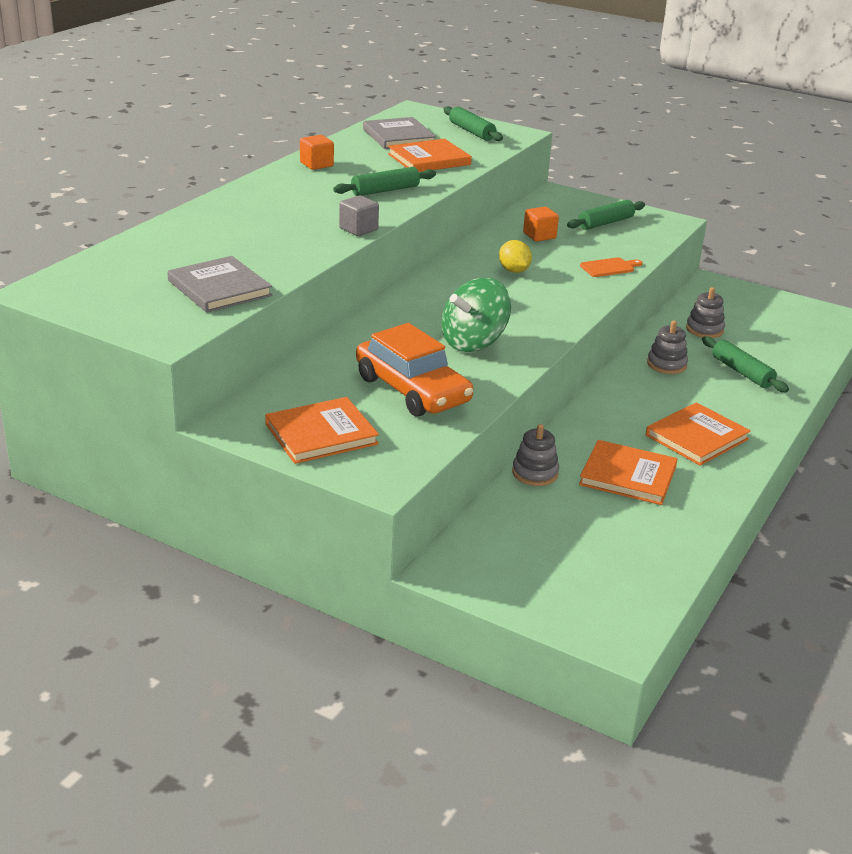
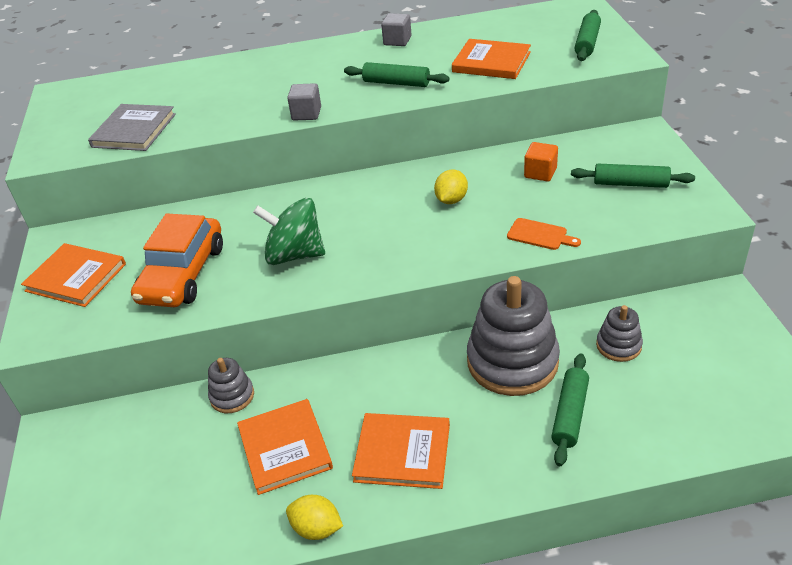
camera: 55 degrees right, 10 degrees up
orange cube [300,135,334,170] -> grey cube [381,13,412,46]
grey book [363,117,436,149] -> none
grey stacking toy [647,321,688,374] -> grey stacking toy [467,276,560,396], size x2.04
none -> yellow lemon [286,495,343,540]

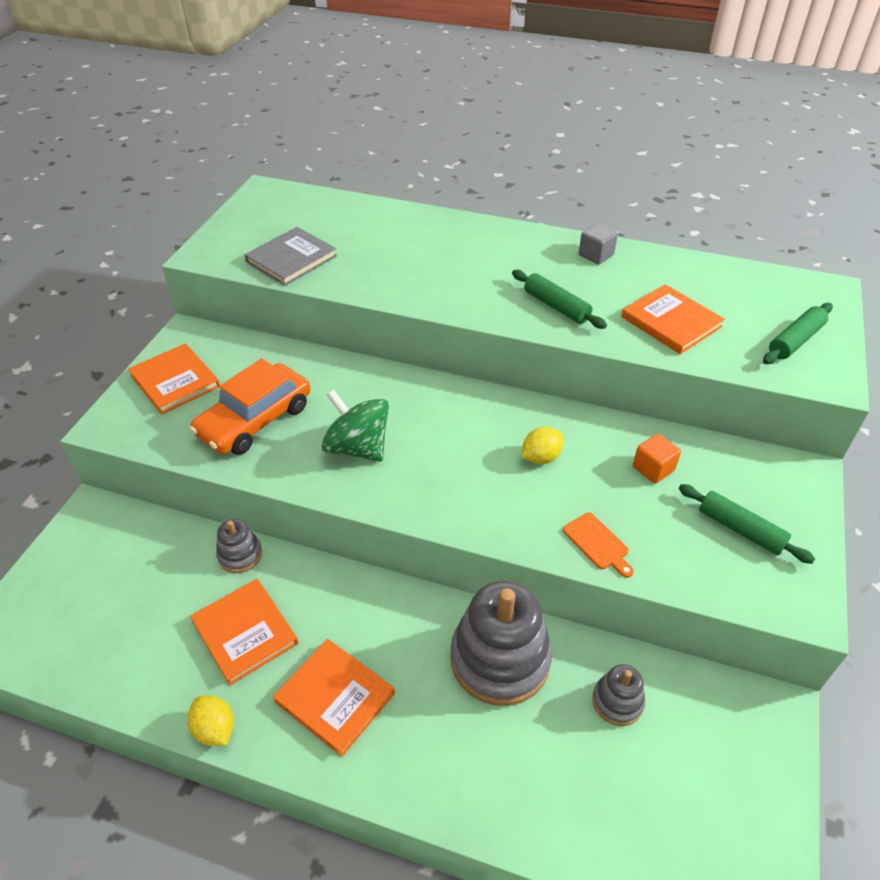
camera: 25 degrees right, 5 degrees up
orange book [237,399,333,495] -> orange book turned 45 degrees counterclockwise [190,579,298,685]
grey cube [287,83,321,121] -> none
green rolling pin [551,353,589,466] -> none

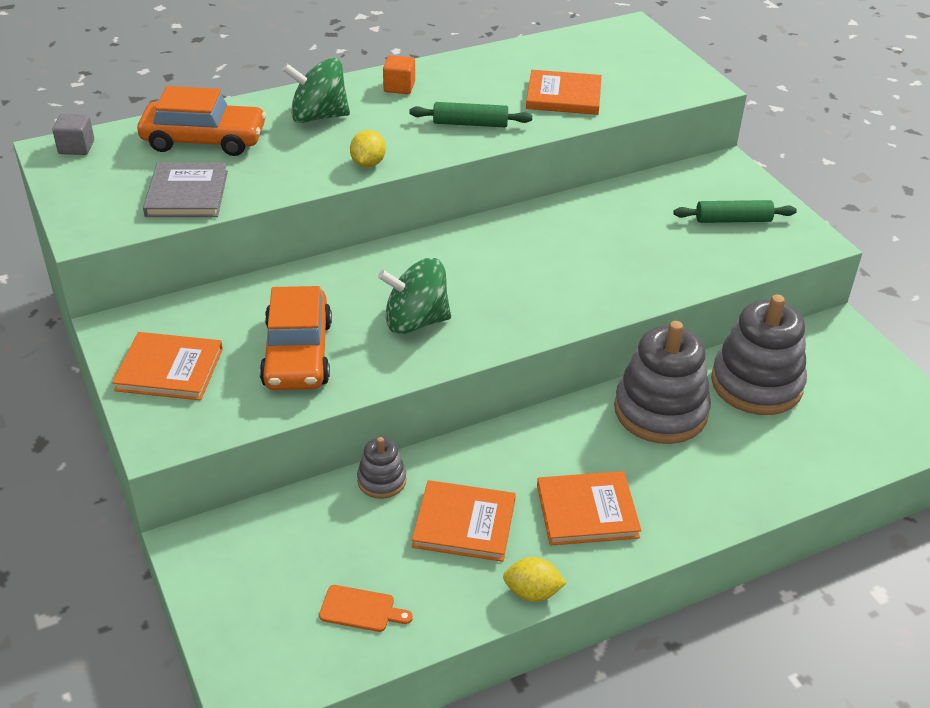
camera: 45 degrees left, 5 degrees down
yellow lemon [522,427,564,464] -> yellow lemon moved to [350,130,386,168]
orange cutting board [563,512,634,578] -> orange cutting board moved to [319,585,413,632]
grey cube [579,223,618,264] -> grey cube moved to [52,114,94,155]
grey stacking toy [592,664,645,726] -> grey stacking toy [711,295,807,415], size x2.04
orange cube [633,434,681,484] -> orange cube moved to [383,55,415,94]
green rolling pin [763,303,833,364] -> none
none -> orange car [137,86,266,156]
none -> green spinning top [283,58,350,123]

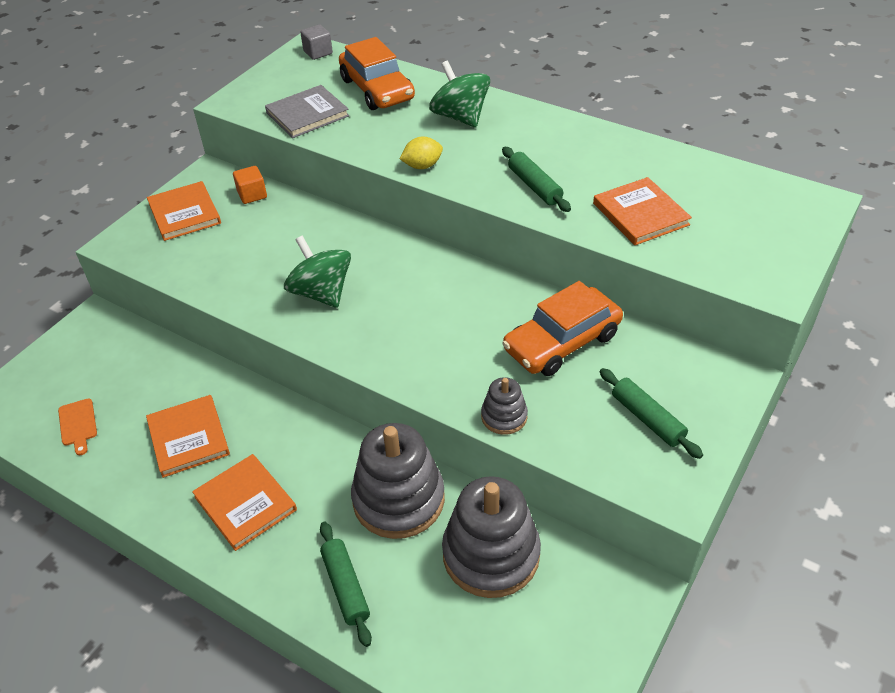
camera: 60 degrees right, 5 degrees up
orange car [260,286,332,390] -> orange car moved to [502,281,623,376]
grey stacking toy [357,437,407,499] -> grey stacking toy moved to [481,377,528,435]
orange cube [383,55,415,94] -> orange cube moved to [233,166,267,204]
yellow lemon [503,557,567,602] -> none
none -> green rolling pin [320,522,372,647]

